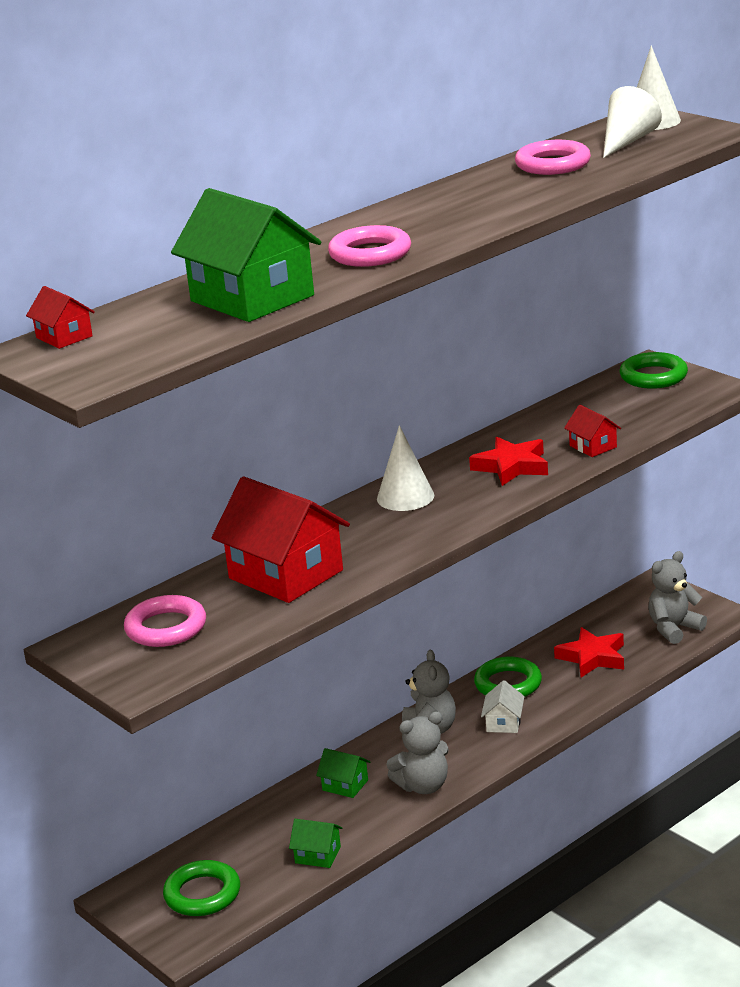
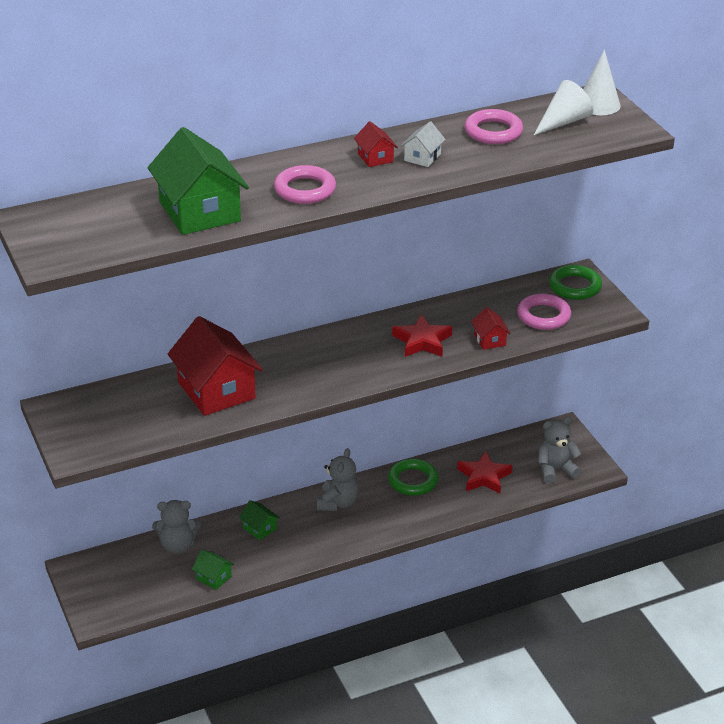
camera: 15 degrees right, 10 degrees up
red house [26,286,95,349] -> red house moved to [354,121,398,167]
pink ring [124,595,206,647] -> pink ring moved to [517,294,571,330]
green ring [163,860,240,916] -> none
white cone [377,425,434,511] -> none
grey teddy bear [387,711,449,794] -> grey teddy bear moved to [152,500,201,554]
white house [481,680,525,733] -> white house moved to [401,121,446,167]

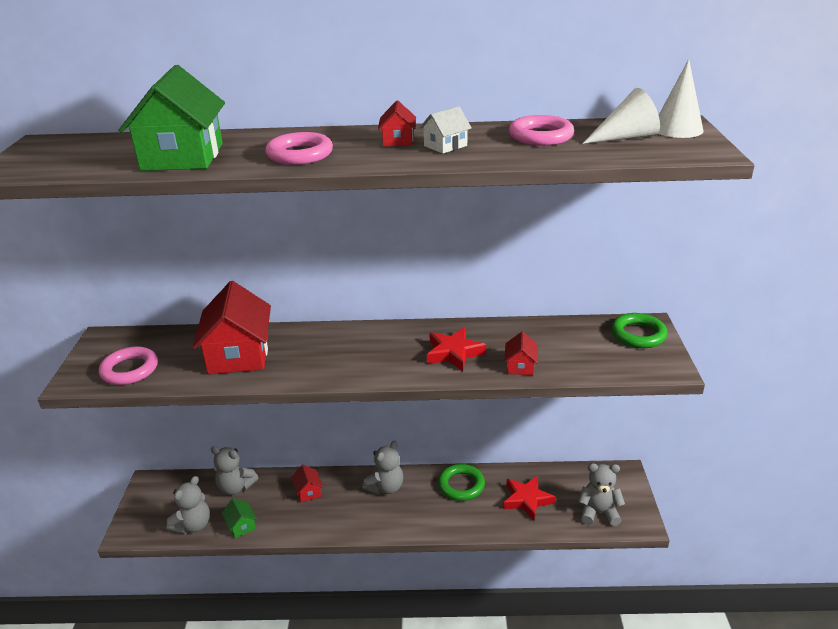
camera: 25 degrees right, 5 degrees down
green house [239,500,280,540] -> red house [291,465,323,503]
pink ring [517,294,571,330] -> pink ring moved to [99,346,158,385]
none -> grey teddy bear [167,476,210,534]

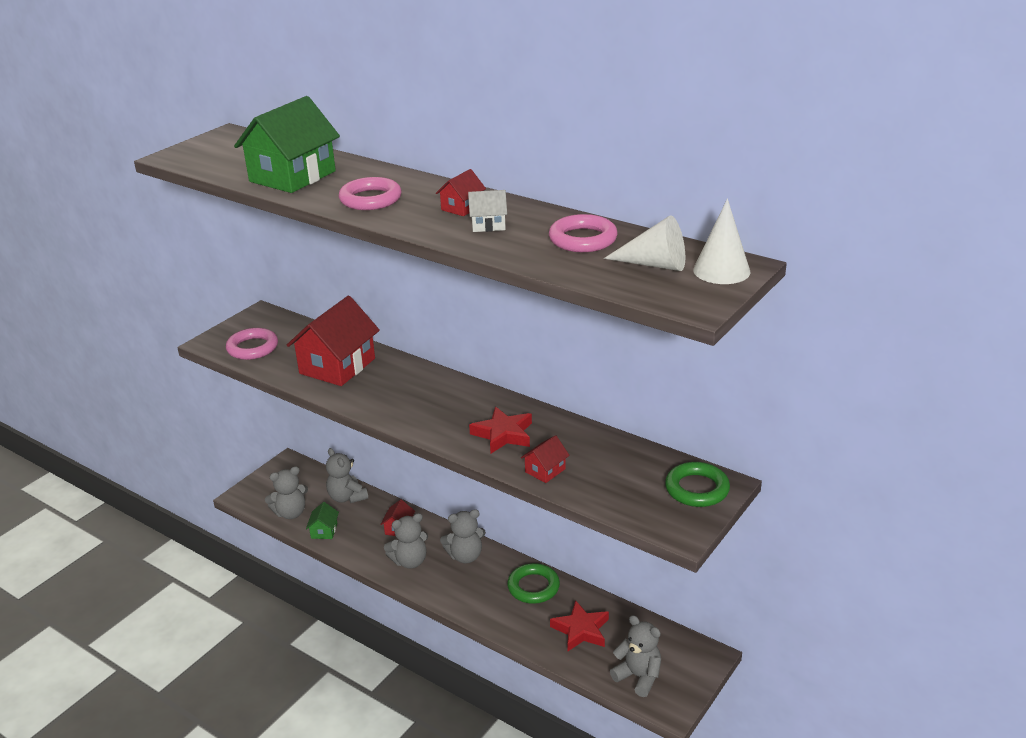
camera: 35 degrees right, 0 degrees up
none -> grey teddy bear [384,513,428,569]

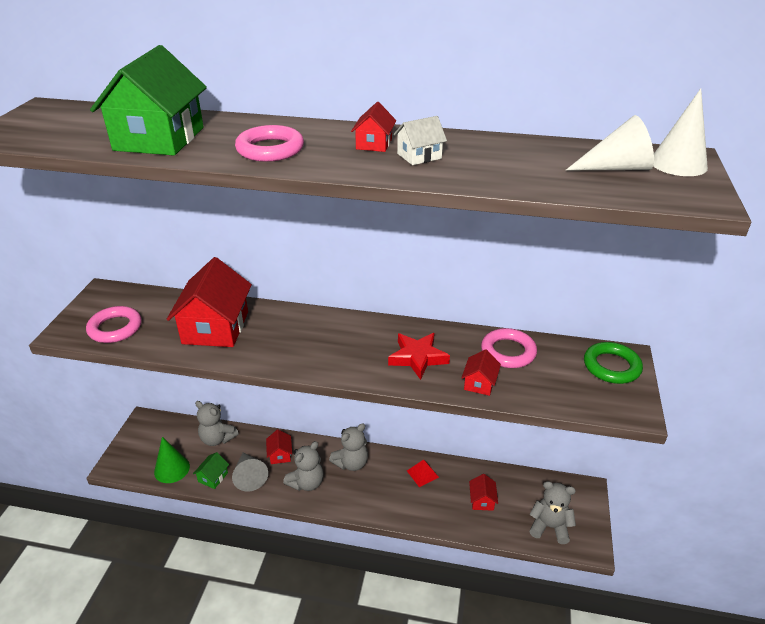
camera: 25 degrees left, 5 degrees up
grey teddy bear [265,466,308,519] -> green cone [154,437,190,483]
green house [306,502,339,539] -> green house turned 45 degrees clockwise [193,452,229,489]
green ring [507,563,560,604] -> red pyramid [407,460,439,487]
pink ring [549,214,618,252] -> pink ring moved to [481,328,537,368]
red star [550,600,609,652] -> red house [469,474,498,511]
none -> grey cone [232,452,268,492]

